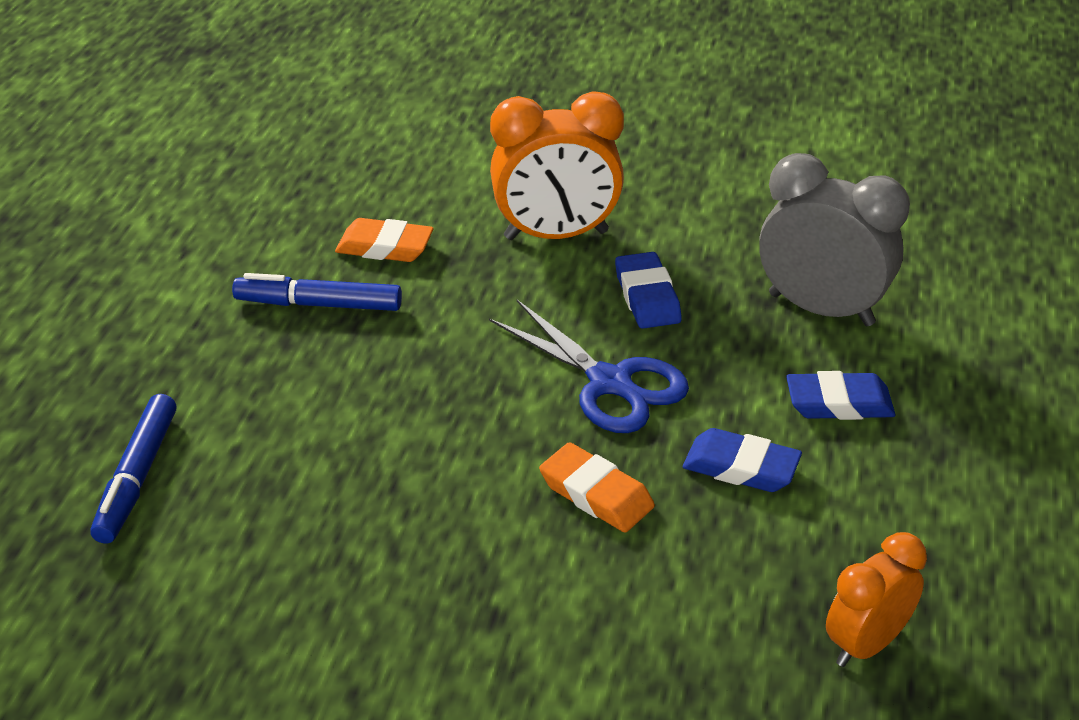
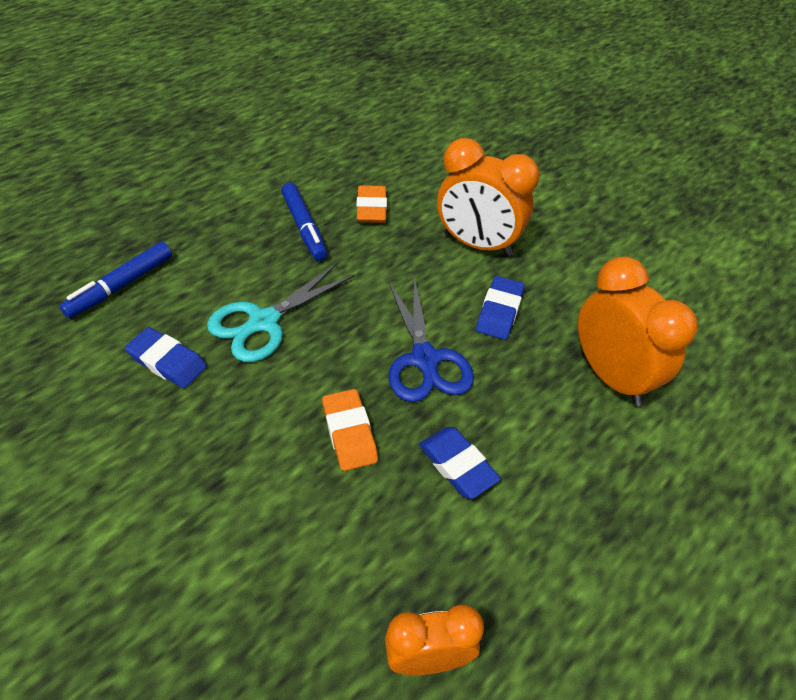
camera: 30 degrees right, 10 degrees up
blue marker [232,273,402,311] -> blue marker turned 150 degrees counterclockwise [281,183,328,261]
orange eraser [335,218,434,262] -> orange eraser turned 45 degrees clockwise [356,185,387,223]
grey clock [760,153,910,326] -> orange clock [578,256,698,406]
blue eraser [786,371,896,420] -> blue eraser moved to [125,327,207,388]
none -> turquoise scissors [207,263,355,362]

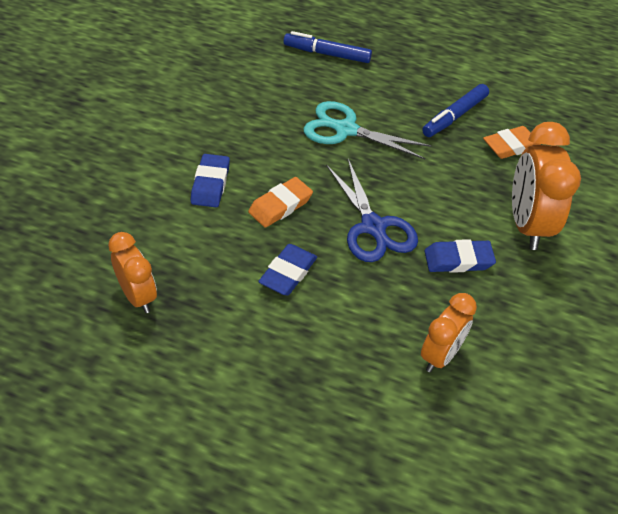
camera: 65 degrees right, 0 degrees up
blue eraser [125,327,207,388] -> blue eraser moved to [191,154,230,207]
blue scissors [388,276,474,402] -> blue scissors turned 75 degrees counterclockwise [326,159,418,262]
orange clock [578,256,698,406] -> orange clock [421,293,477,372], size x0.62

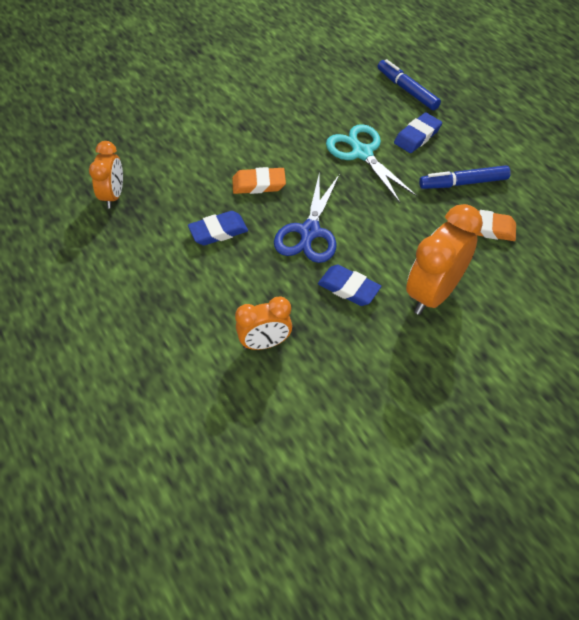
camera: 40 degrees right, 5 degrees up
blue eraser [191,154,230,207] -> blue eraser moved to [394,113,442,153]

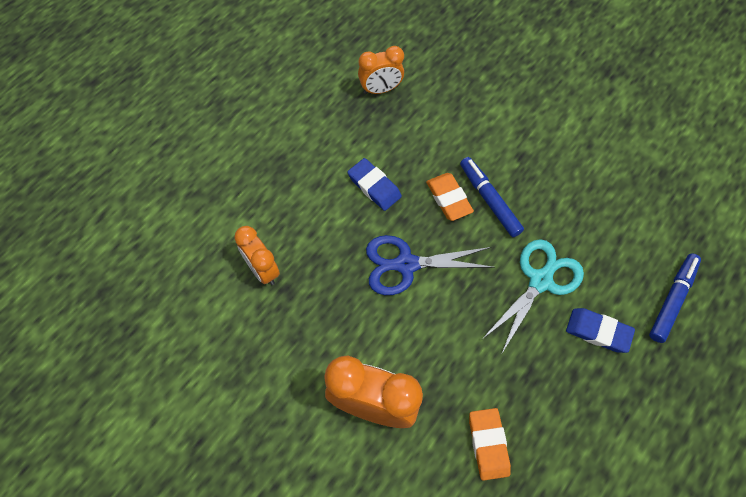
camera: 70 degrees right, 10 degrees up
blue eraser [318,265,381,306] -> none
blue marker [419,165,511,189] -> blue marker moved to [460,157,524,237]

